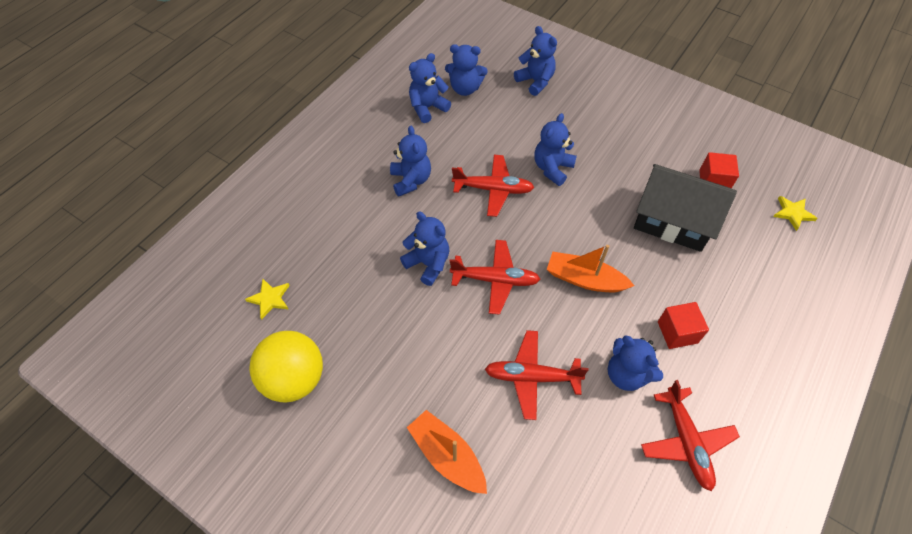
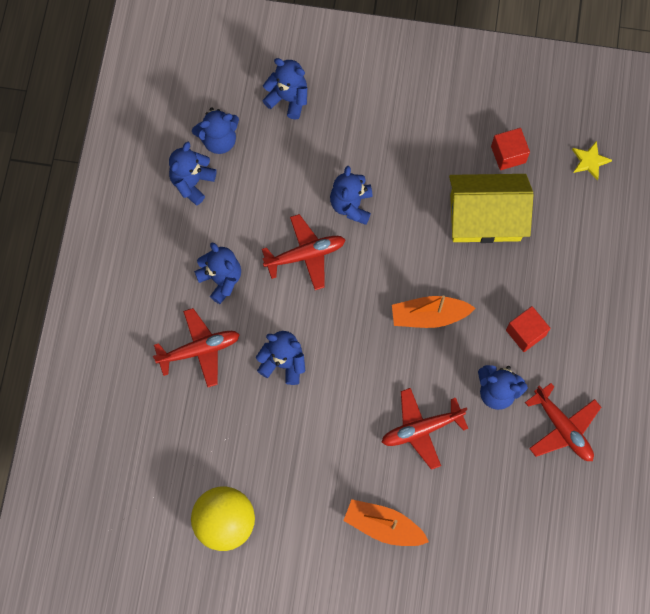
camera: 25 degrees left, 15 degrees up
yellow star [245,278,290,320] -> none
red plane [450,240,540,315] -> red plane moved to [153,308,240,387]
black house [634,164,737,252] -> yellow house [449,174,534,243]

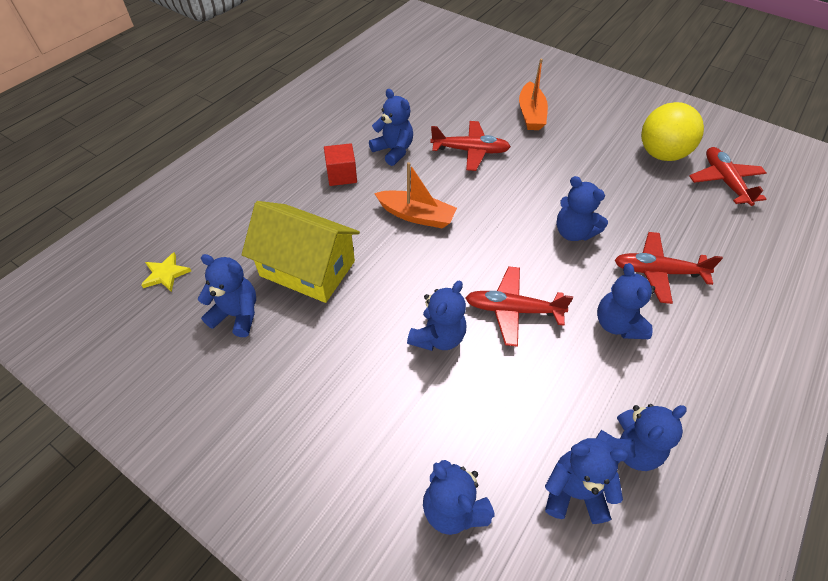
camera: 155 degrees left, 20 degrees down
orange boat [343,499,429,546] -> orange boat turned 45 degrees clockwise [519,59,548,130]
red cube [491,128,530,170] -> blue teddy bear [198,254,256,337]
red plane [525,383,601,461] -> red plane moved to [689,147,766,206]

